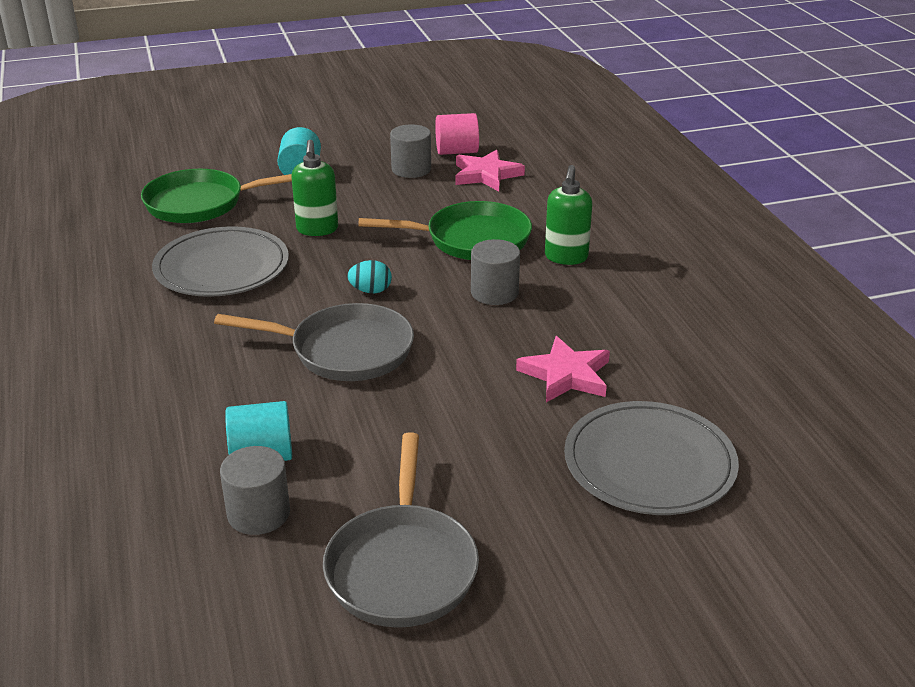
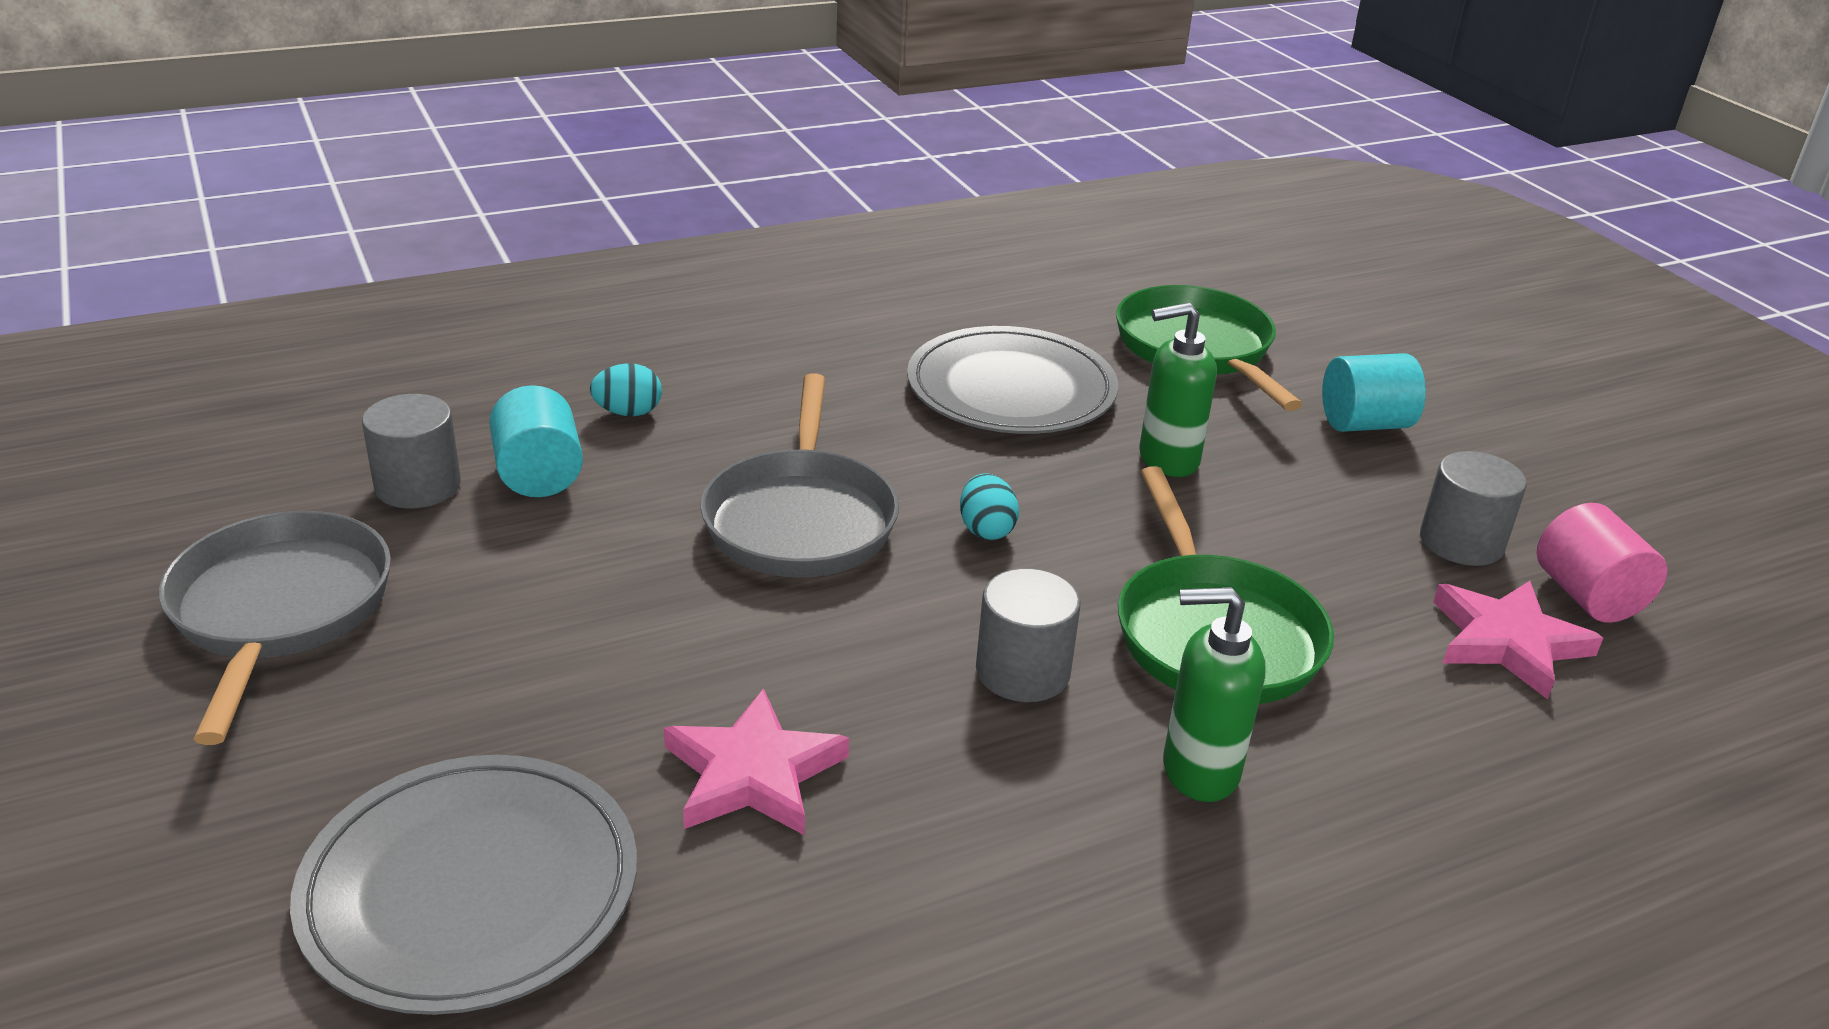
camera: 80 degrees right, 0 degrees up
grey pan [323,432,479,628] -> grey pan turned 90 degrees clockwise [159,511,391,745]
none -> turquoise egg [590,363,662,416]

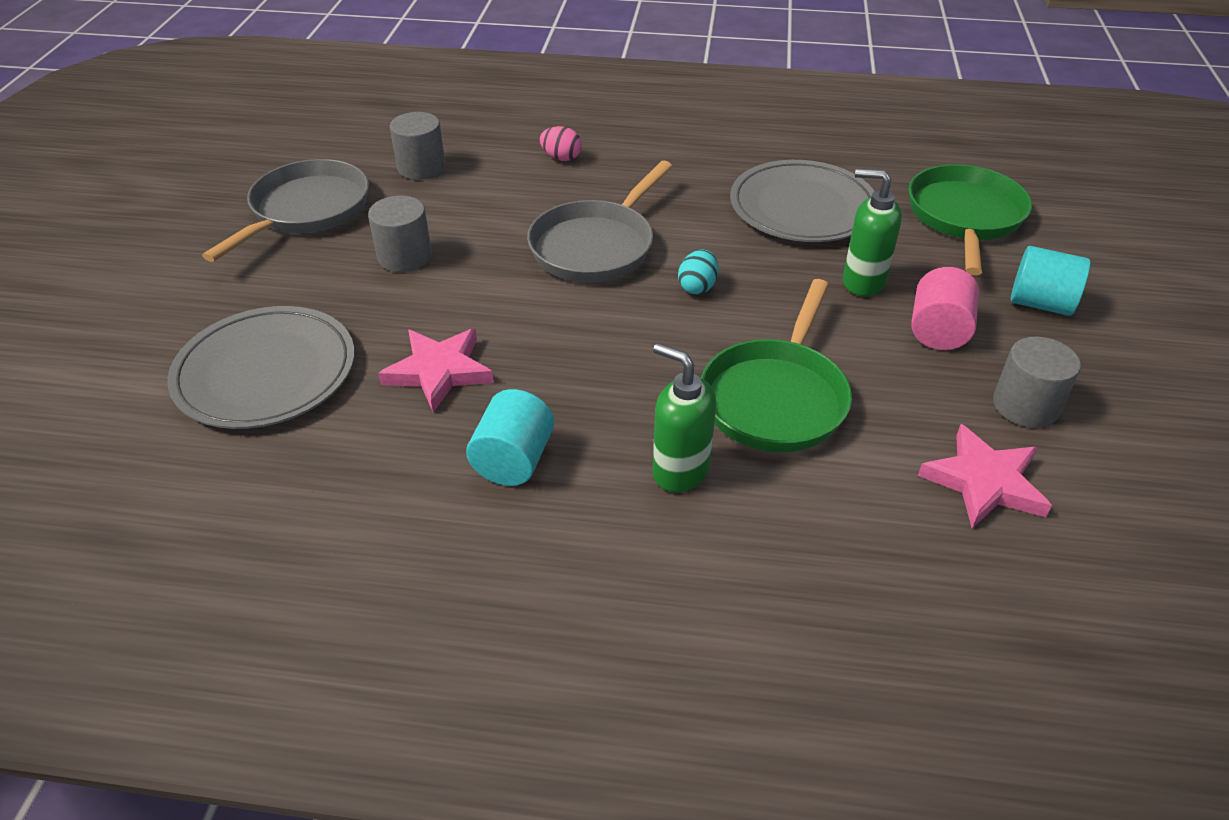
camera: 35 degrees right, 10 degrees up
turquoise cylinder [489,385,583,497] -> turquoise cylinder moved to [466,389,554,486]
turquoise egg [590,363,662,416] -> pink egg [540,126,582,161]
grey cylinder [976,568,1081,702] -> grey cylinder moved to [368,196,432,272]
pink cylinder [1537,503,1668,623] -> pink cylinder moved to [911,267,979,350]

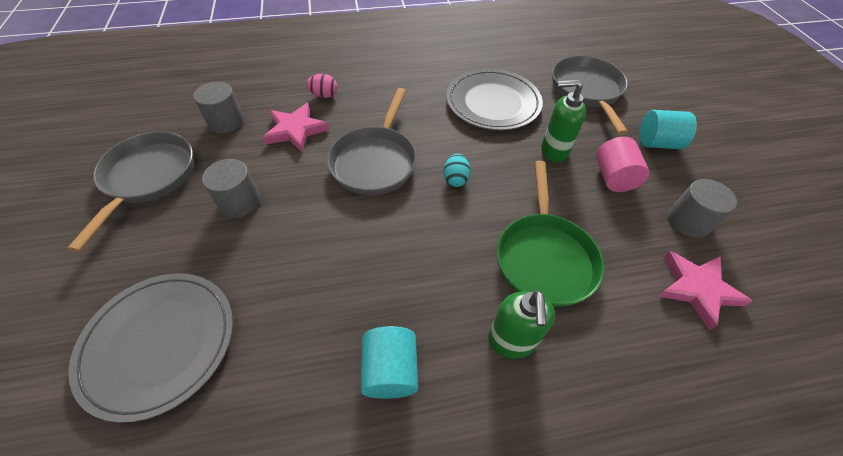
camera: 20 degrees left, 10 degrees up
pink star [378,328,494,412] -> pink star moved to [263,103,329,152]
green soap dispenser [653,343,716,492] -> green soap dispenser turned 105 degrees counterclockwise [488,290,555,358]
green pan [909,164,1032,275] -> grey pan [552,56,628,135]

